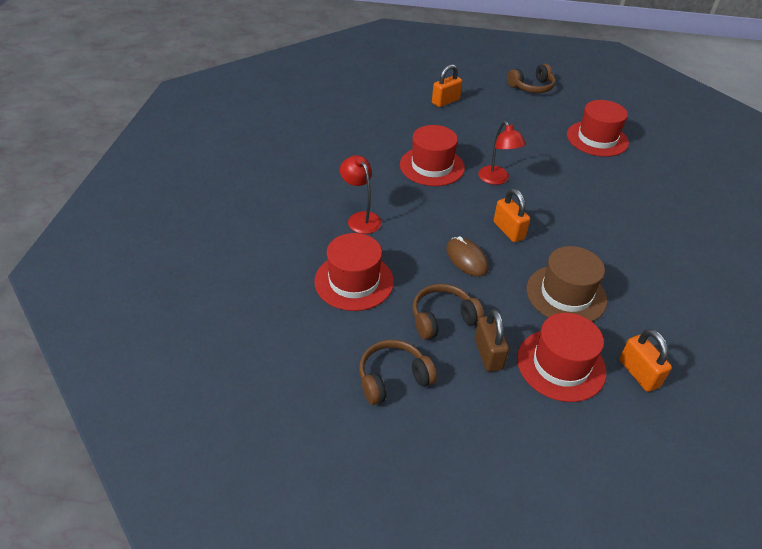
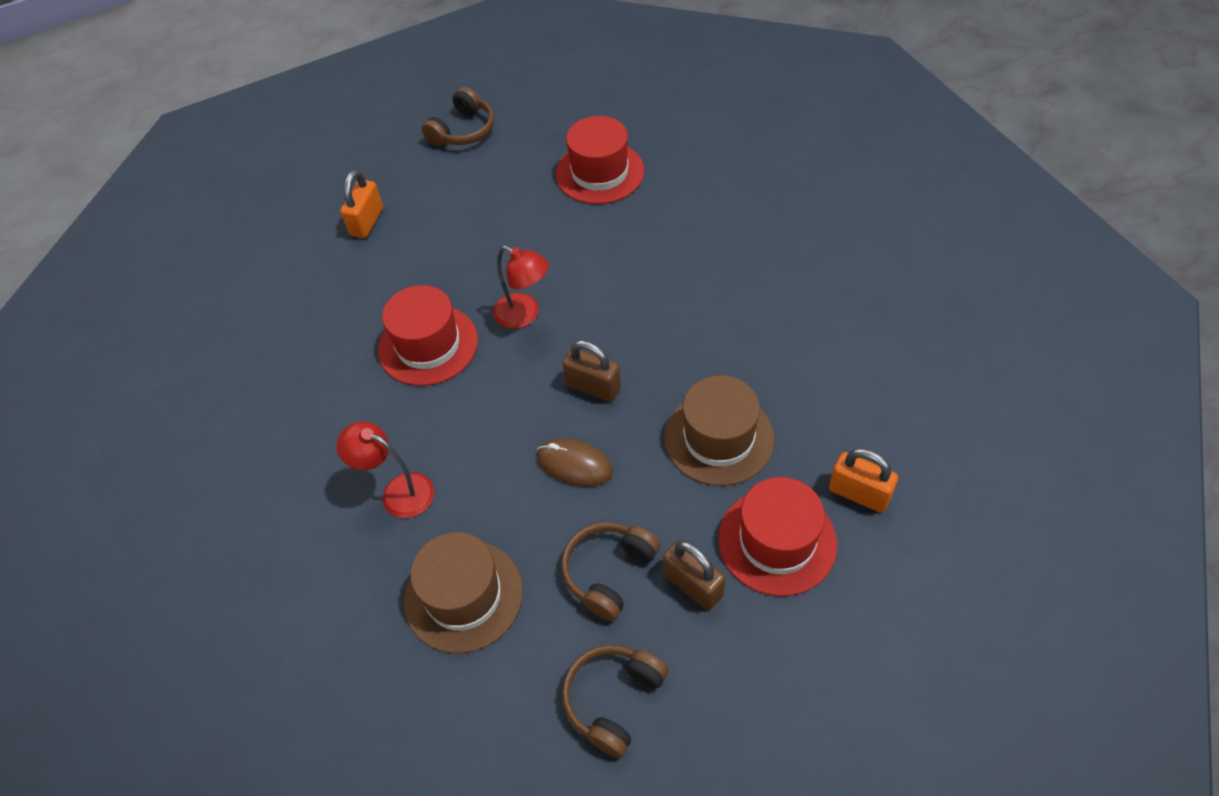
camera: 30 degrees left, 10 degrees up
red hat [314,233,394,311] -> brown hat [404,532,523,653]
orange padlock [494,189,530,242] -> brown padlock [562,340,621,402]

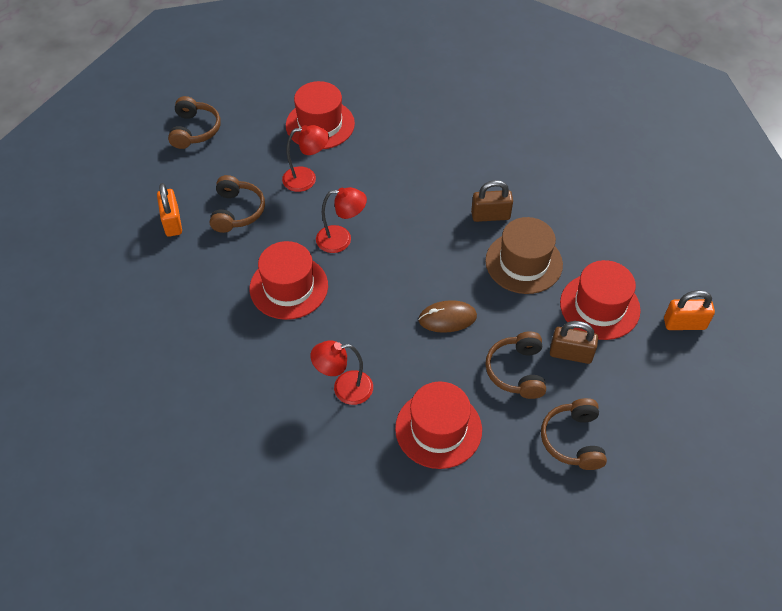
camera: 35 degrees left, 0 degrees up
brown hat [404,532,523,653] -> red hat [395,382,482,469]
brown padlock [562,340,621,402] -> brown padlock moved to [471,180,513,222]
orange padlock [829,448,898,513] -> orange padlock moved to [664,290,715,330]
none -> brown headphones [210,175,265,233]
none -> red lamp [282,125,329,192]

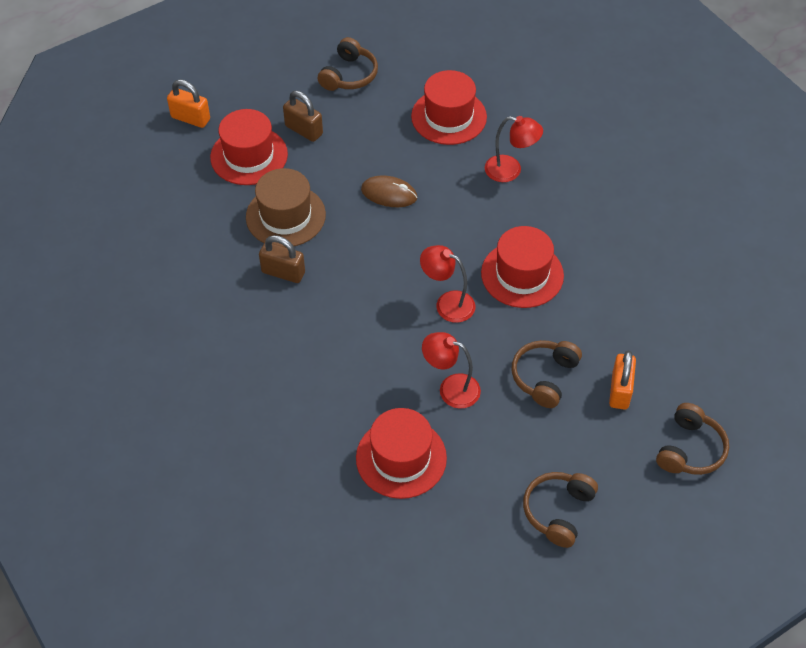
camera: 155 degrees left, 0 degrees up
brown headphones [485,331,546,399] -> brown headphones moved to [656,403,729,475]

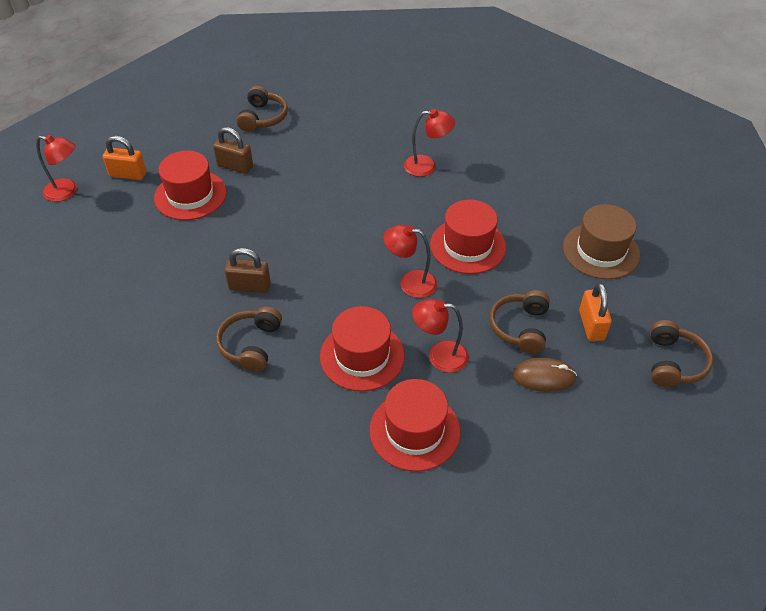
camera: 15 degrees left, 5 degrees down
brown hat [246,168,326,247] -> brown hat moved to [563,204,640,279]
brown mouse [361,175,417,207] -> brown mouse moved to [512,358,577,392]
red hat [411,70,487,145] -> red hat moved to [320,306,405,391]
brown headphones [523,472,598,548] -> brown headphones moved to [216,306,282,372]
none -> red lamp [36,135,77,202]

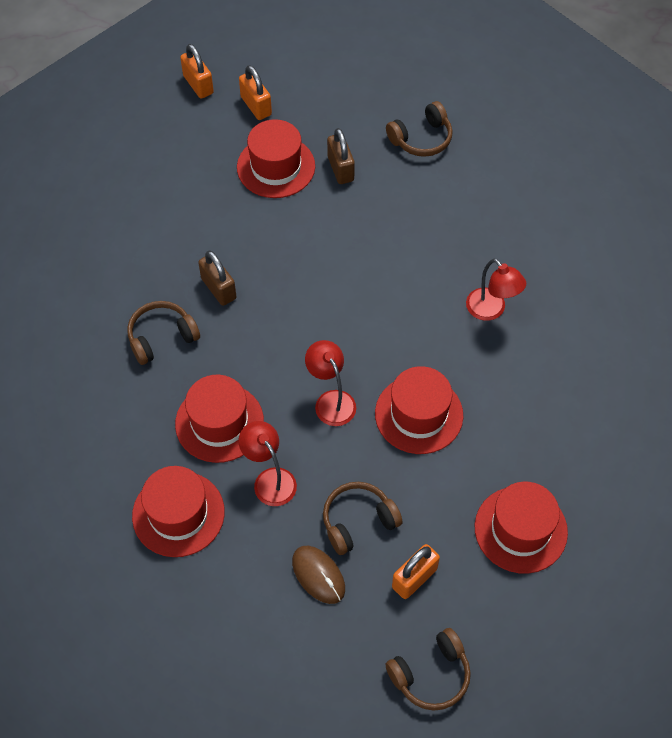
camera: 50 degrees right, 10 degrees up
red lamp [36,135,77,202] -> orange padlock [180,44,214,99]
brown hat [563,204,640,279] -> red hat [475,482,568,574]

